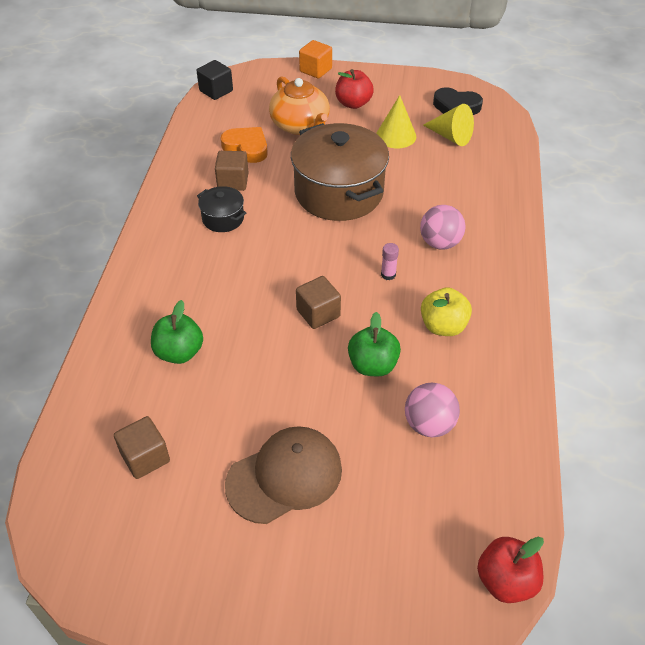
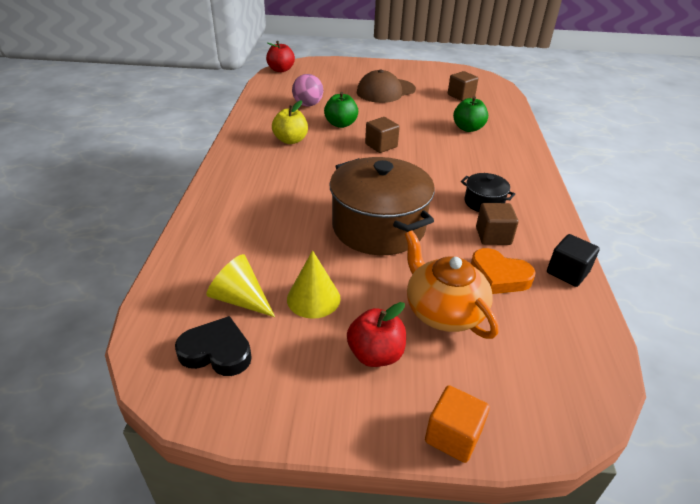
camera: 175 degrees right, 10 degrees down
black cube [197,60,233,100] -> black cube moved to [547,234,600,287]
pink glue stick [381,243,399,280] -> none
pink ball [420,205,465,250] -> none

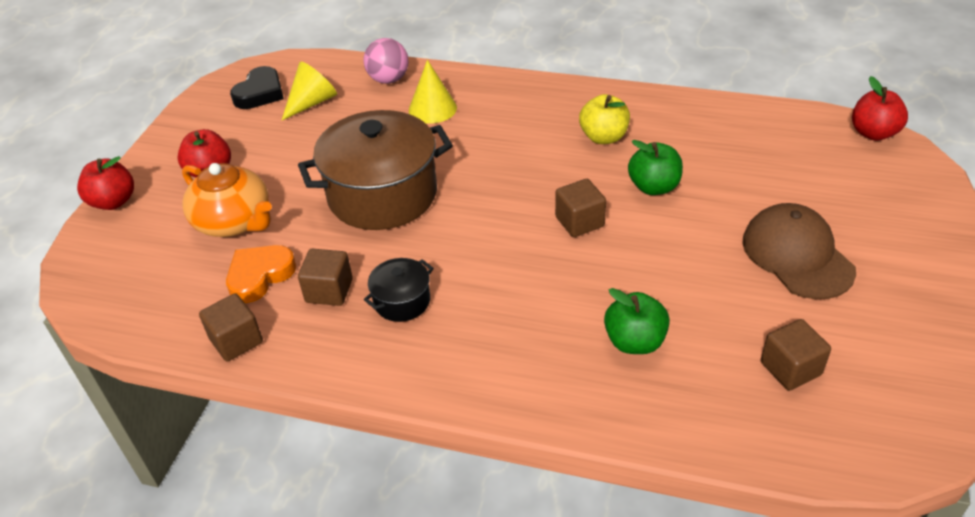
camera: 105 degrees right, 5 degrees up
yellow cone [287,250,341,319] -> yellow cone moved to [409,60,457,123]
pink ball [292,74,323,106] -> pink ball moved to [364,38,408,84]
orange teapot [405,230,499,339] -> orange teapot turned 60 degrees clockwise [182,163,272,237]
orange cube [425,385,490,463] -> red apple [77,156,134,210]
black cube [547,234,600,287] -> brown cube [199,293,263,361]

